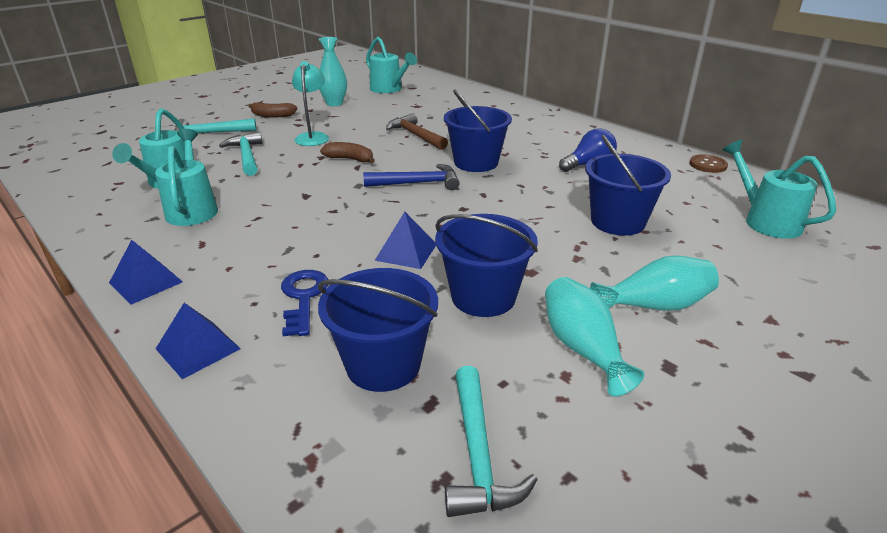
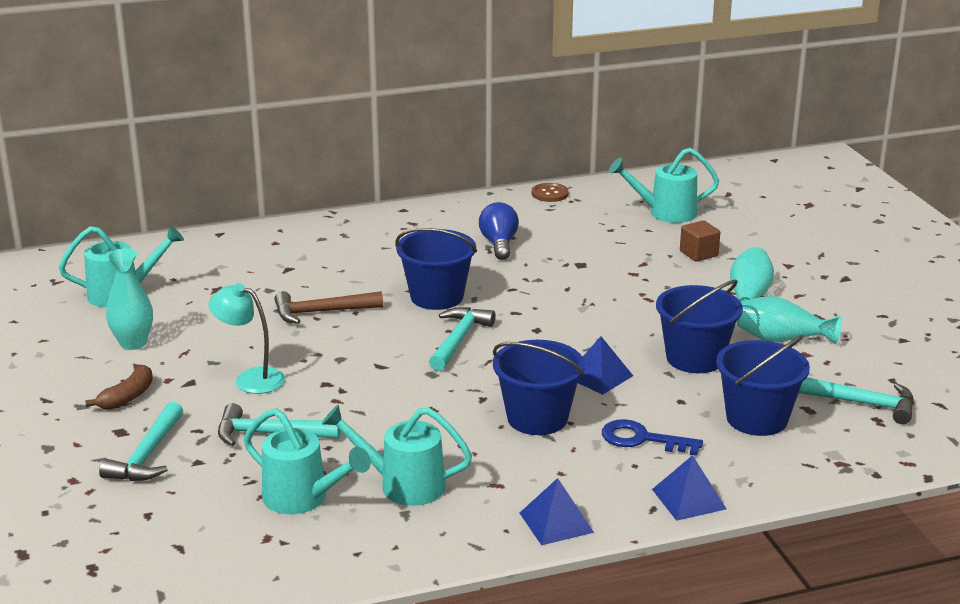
camera: 65 degrees left, 5 degrees down
brown banana [320,142,375,163] -> none
blue hammer [363,164,460,190] -> turquoise hammer [429,307,495,371]
blue bucket [585,134,671,236] -> blue bucket moved to [493,340,585,435]
none -> brown cube [680,220,720,261]

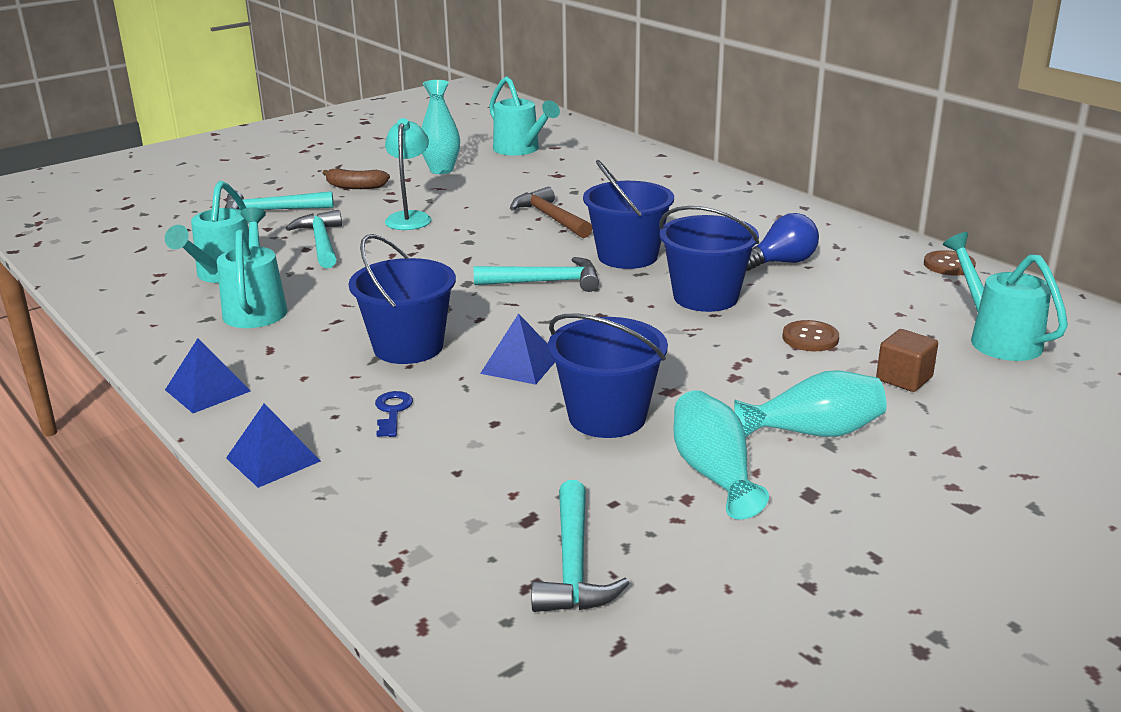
camera: 70 degrees right, 0 degrees up
blue key [602,419,703,456] -> blue key [375,391,413,437], size x0.66
blue bucket [716,335,810,436] -> blue bucket moved to [659,206,759,312]
none -> brown button [782,320,839,351]

